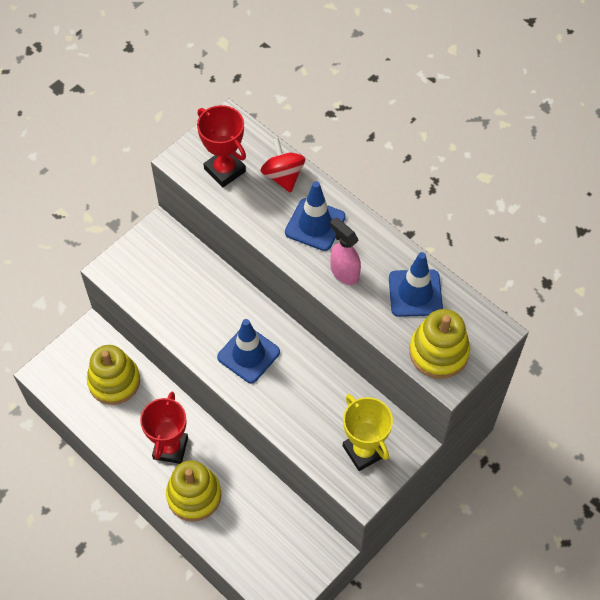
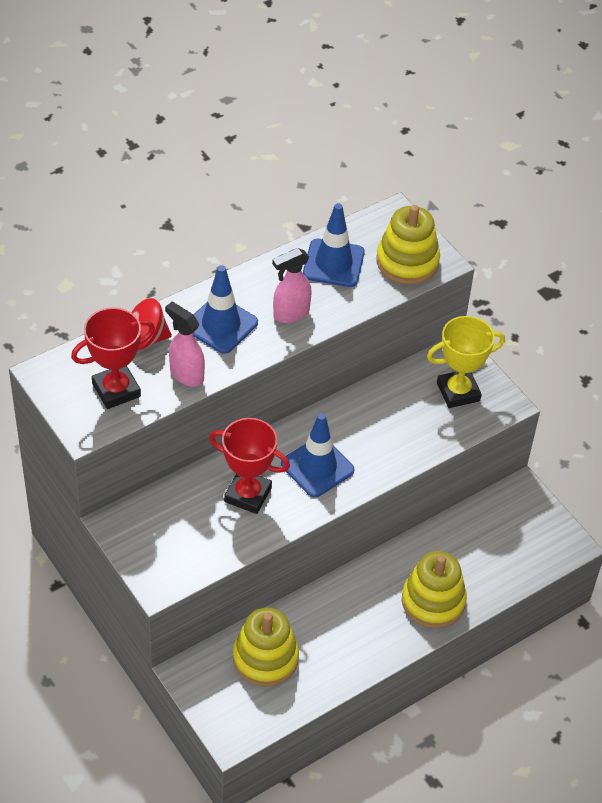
camera: 80 degrees left, 10 degrees down
red trophy [140,392,188,464] -> red trophy moved to [209,418,290,514]
none -> pink spray bottle [165,302,205,387]

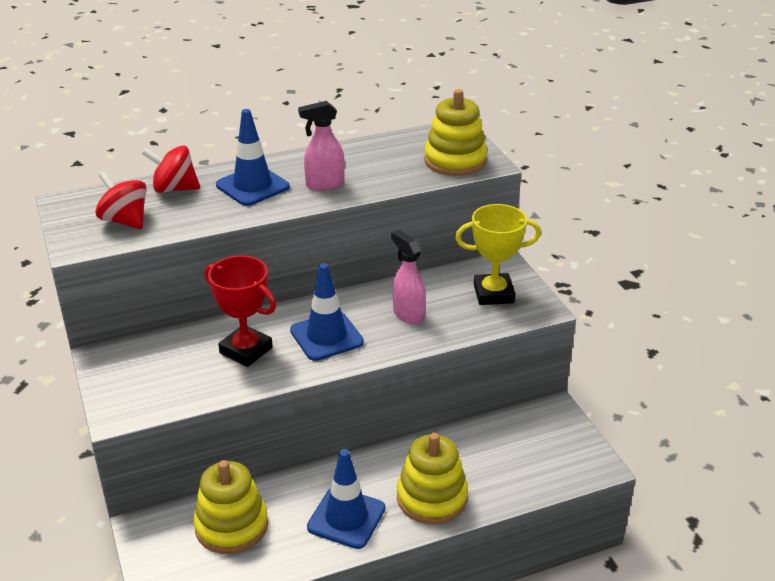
camera: 15 degrees right, 15 degrees down
red trophy [71,307,155,409] -> red spinning top [95,172,147,229]
pink spray bottle [165,302,205,387] -> pink spray bottle moved to [391,230,426,324]
blue traffic cone [303,203,365,287] -> blue traffic cone moved to [307,449,385,549]

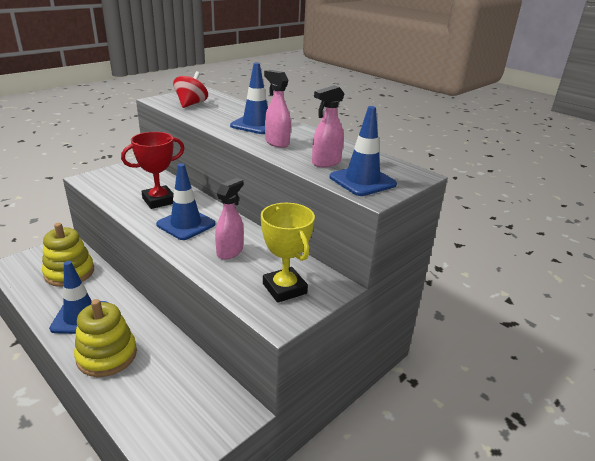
camera: 65 degrees right, 5 degrees down
red spinning top [142,145,200,193] -> none
red trophy [205,256,276,367] -> red trophy turned 45 degrees clockwise [121,132,185,209]
yellow stacking toy [424,89,488,176] -> blue traffic cone [330,106,397,196]
none -> pink spray bottle [312,85,345,167]

